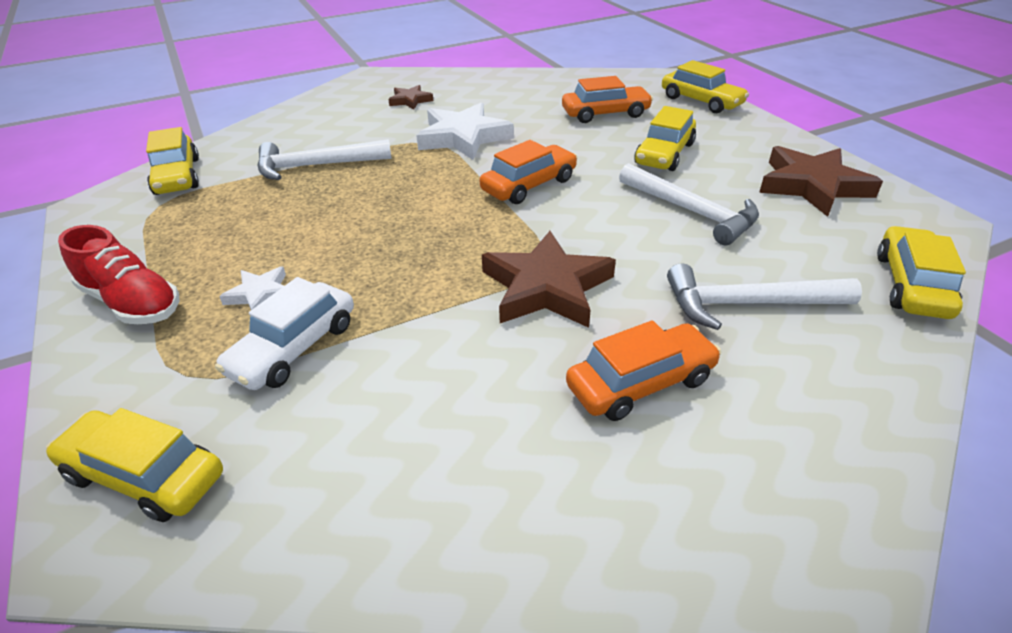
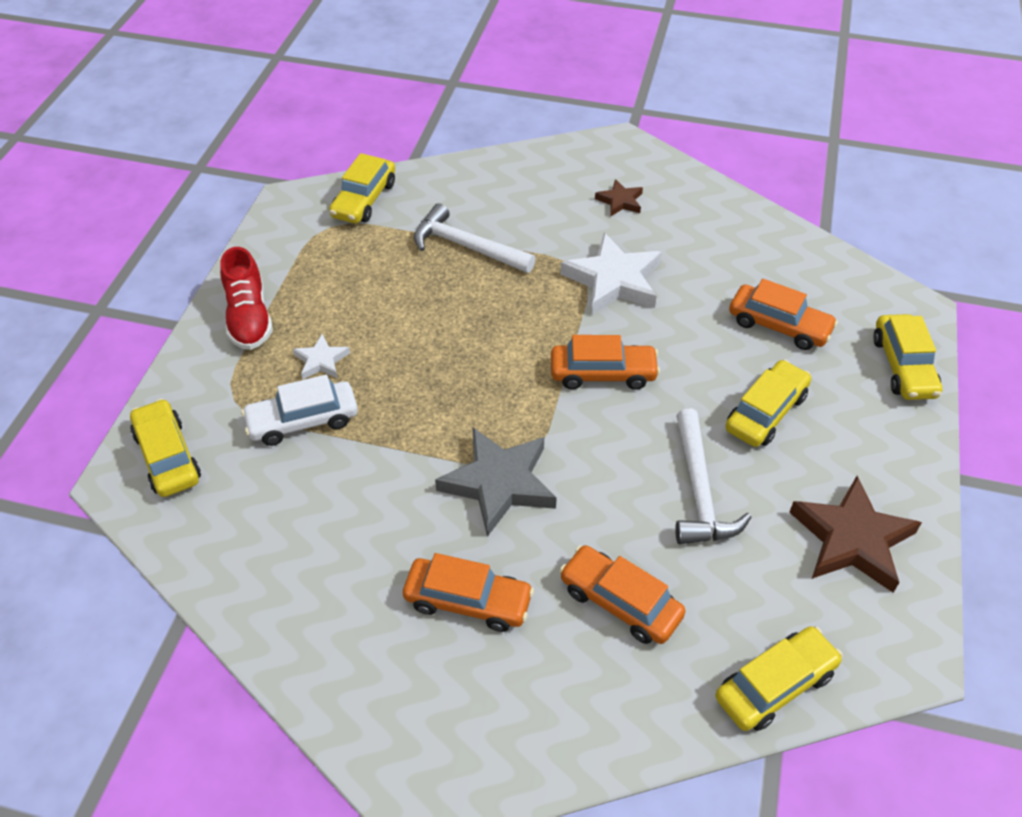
camera: 40 degrees right, 10 degrees up
brown star [482,231,616,328] -> grey star [435,427,557,537]
yellow car [634,106,696,171] -> yellow car turned 150 degrees clockwise [726,360,811,447]
white hammer [667,263,862,330] -> orange car [560,545,685,644]

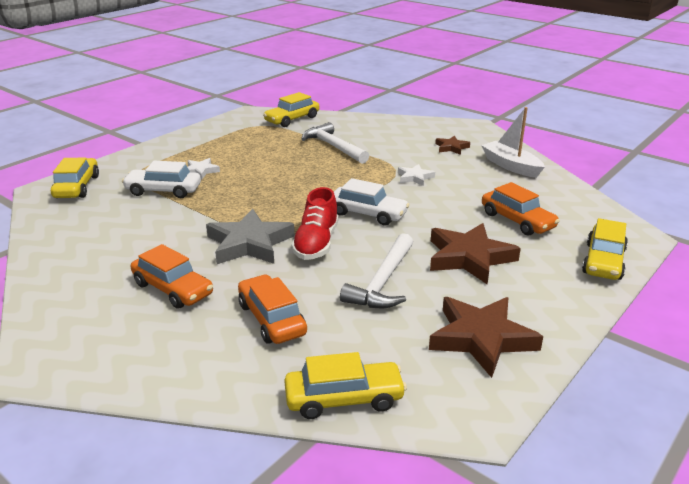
camera: 25 degrees right, 20 degrees down
red shoe [220,247,273,350] -> red shoe moved to [292,187,338,260]
orange car [551,335,660,390] -> white car [334,178,410,225]
white star [561,233,662,315] -> white star [398,164,435,186], size x0.51
yellow car [726,360,811,447] -> brown star [430,223,521,285]
none -> white boat [481,107,545,178]

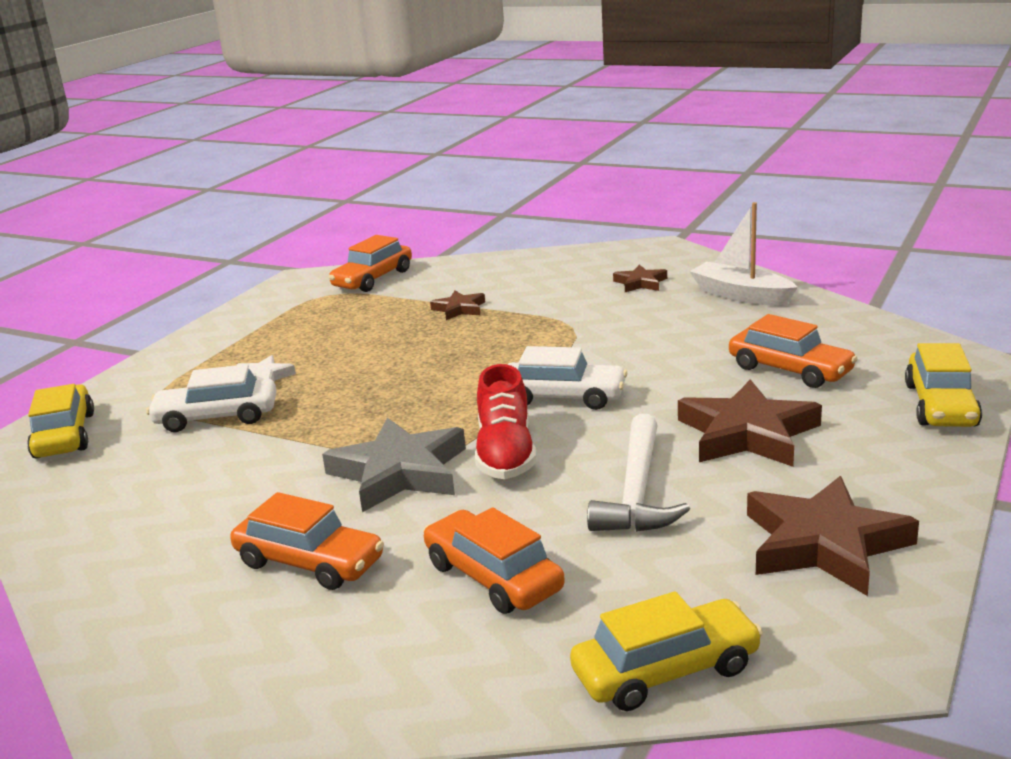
camera: 10 degrees left, 5 degrees down
yellow car [263,92,319,127] -> orange car [329,235,412,292]
white hammer [302,122,369,164] -> brown star [430,290,485,320]
white star [398,164,435,186] -> none

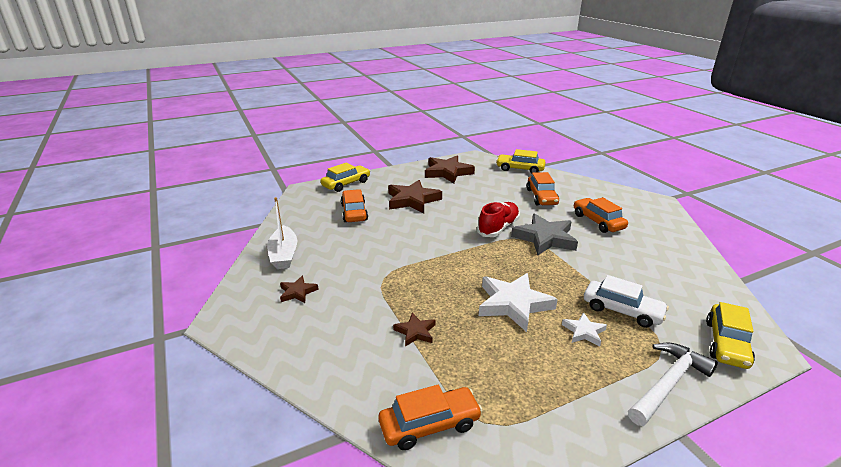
camera: 145 degrees left, 5 degrees up
white car [507,346,627,410] -> none
white hammer [587,414,690,532] -> white hammer moved to [628,343,718,426]
none -> white star [479,273,558,332]

